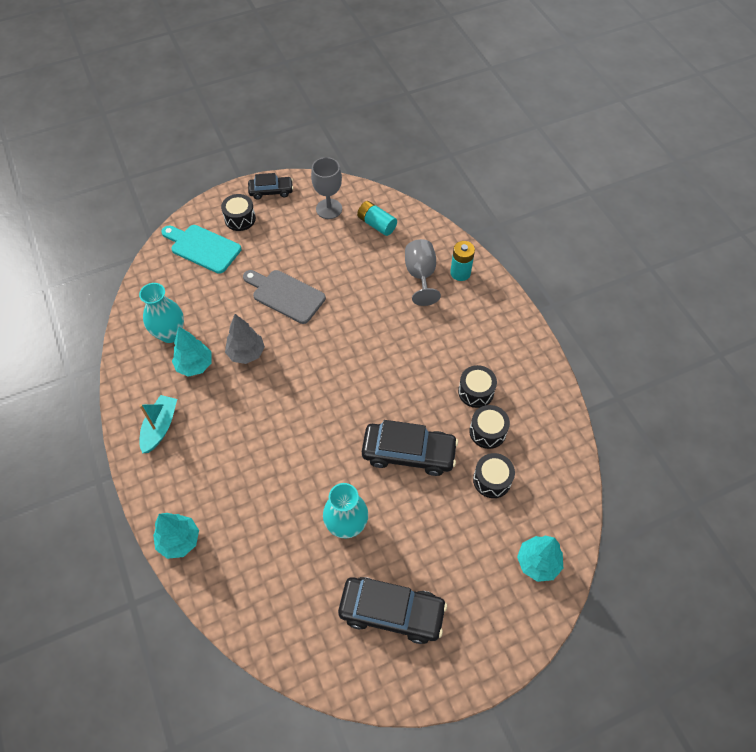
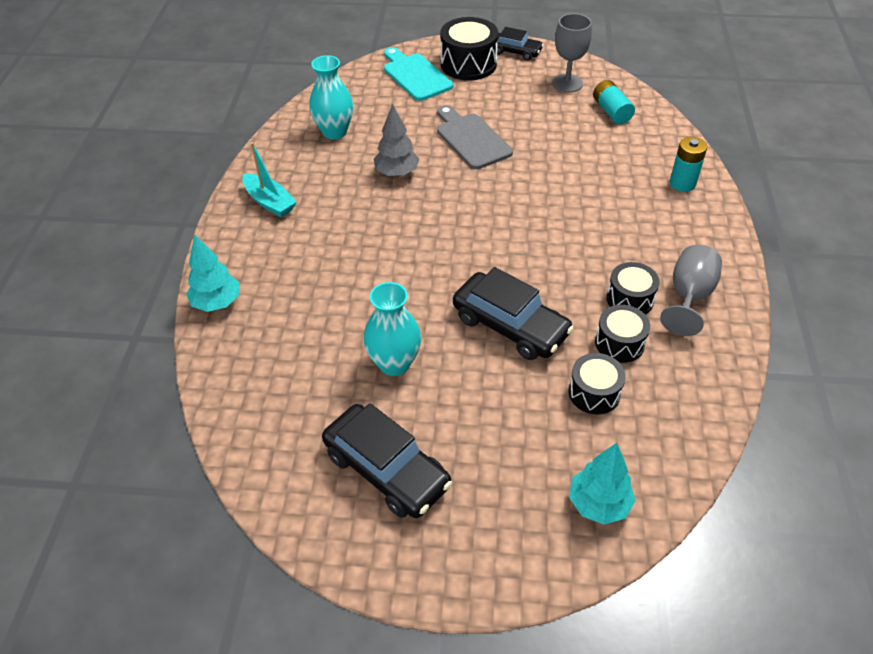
camera: 30 degrees right, 10 degrees down
turquoise boat [139,395,177,453] -> turquoise boat turned 90 degrees clockwise [242,142,297,217]
turquoise tree [172,327,212,377] -> none
black drum [221,194,256,231] -> black drum [440,17,498,81], size x1.61
grey goblet [405,239,441,306] -> grey goblet moved to [660,245,722,336]

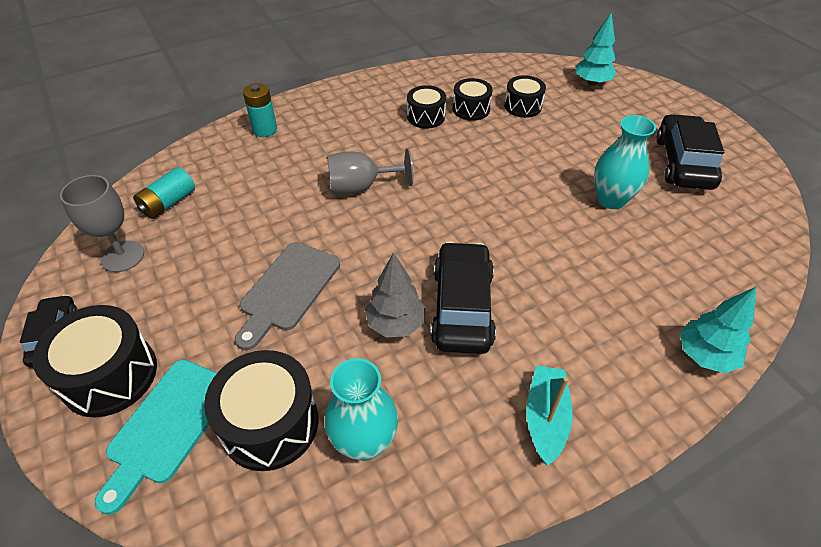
camera: 125 degrees left, 0 degrees up
black car [453,267,574,360] -> black car moved to [430,241,496,354]
grey goblet [660,245,722,336] -> grey goblet moved to [327,148,413,194]
none -> black drum [204,350,318,471]

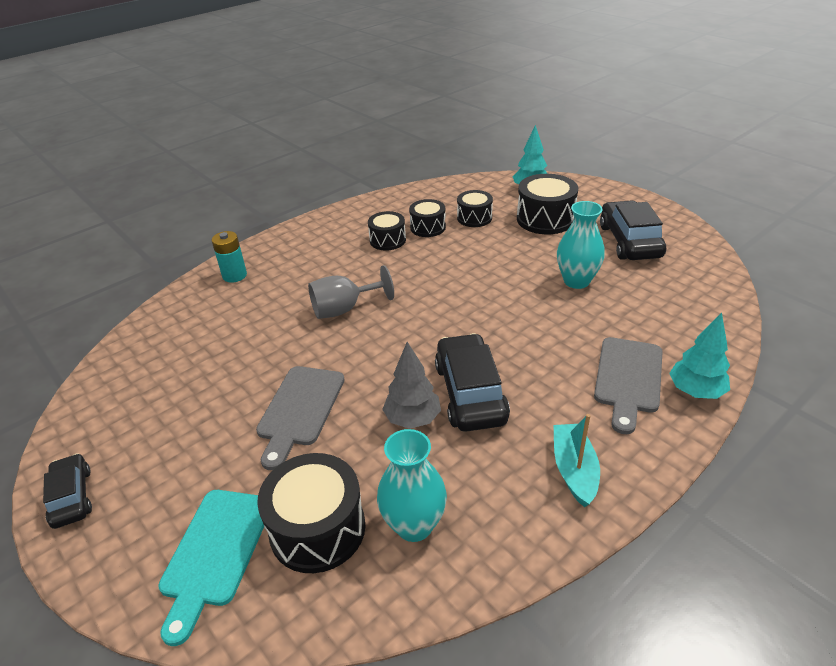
camera: 10 degrees left, 10 degrees down
black drum [32,305,157,417] -> black drum moved to [517,174,578,234]
grey goblet [60,175,144,272] -> none
turquoise battery [133,167,195,219] -> none
none -> grey cutting board [594,337,663,434]

